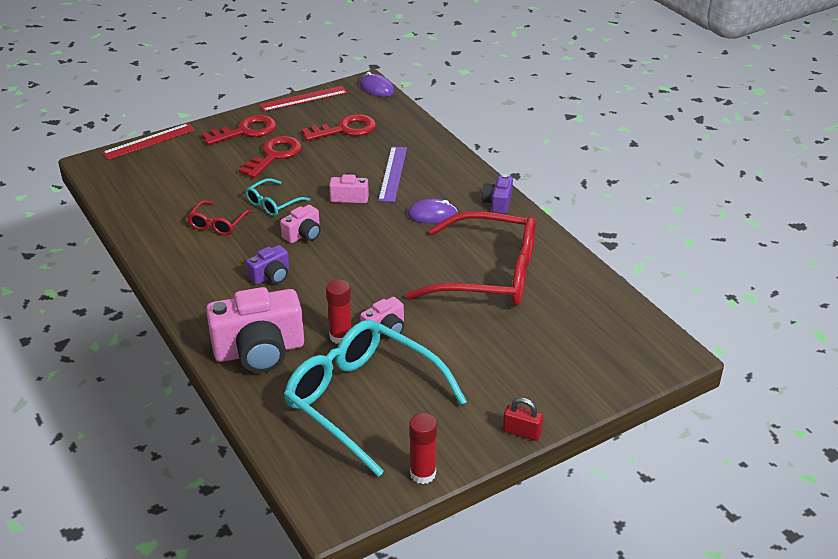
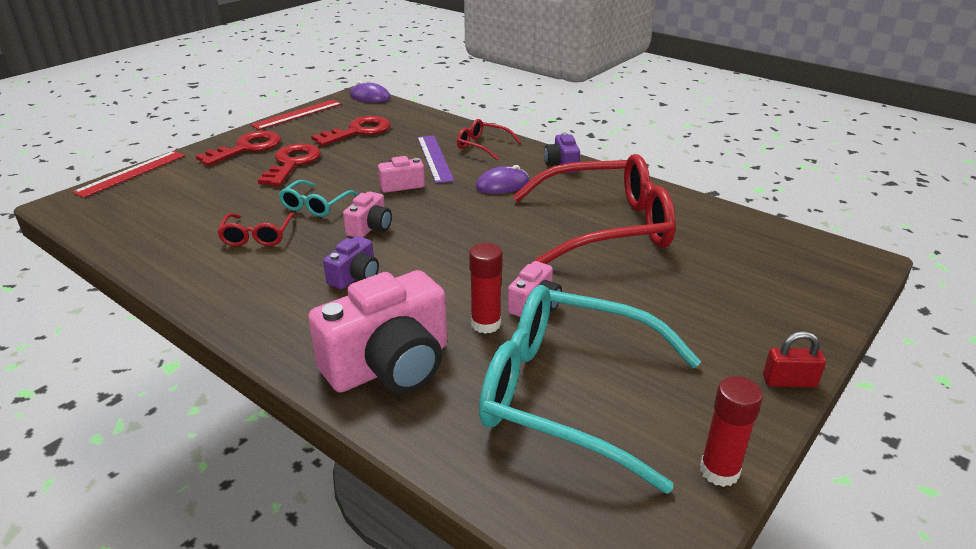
camera: 20 degrees left, 5 degrees down
none -> red glasses [457,119,521,161]

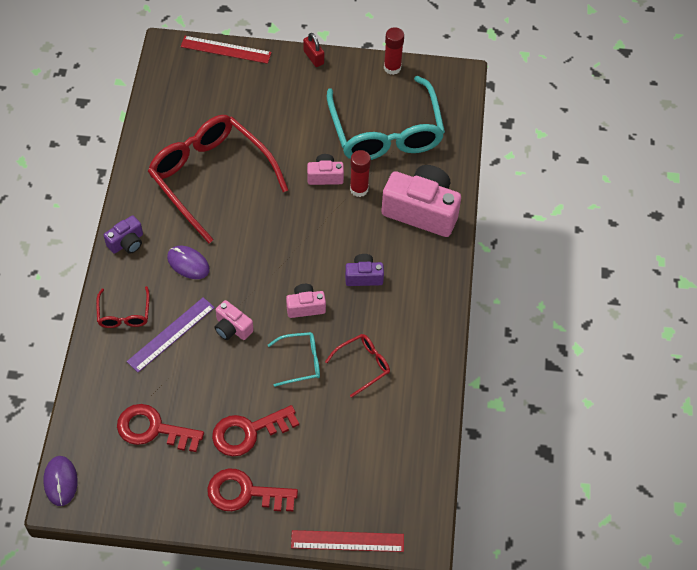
camera: 125 degrees left, 25 degrees up
red ruler [250,100,342,130] -> red ruler moved to [181,36,272,64]

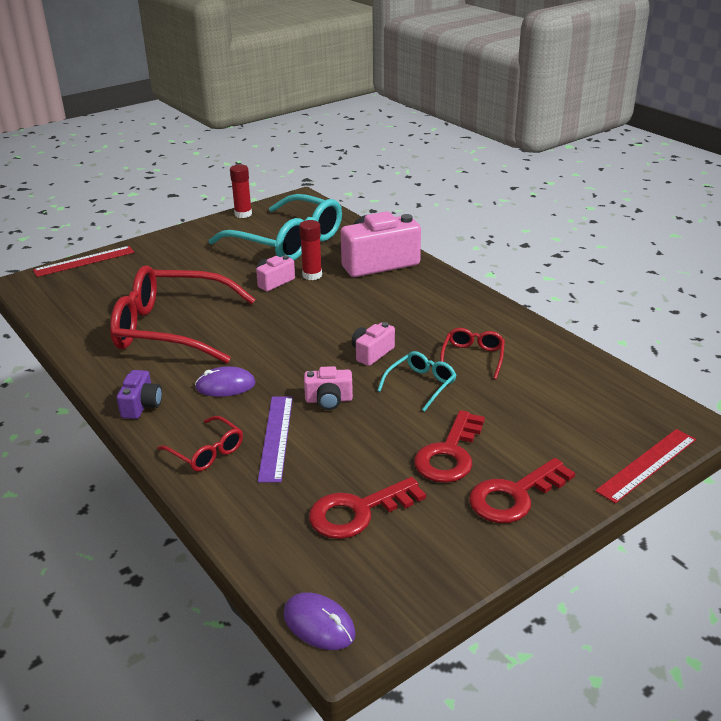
camera: 40 degrees left, 25 degrees down
red padlock [303,33,324,67] -> none
purple camera [345,254,384,286] -> none

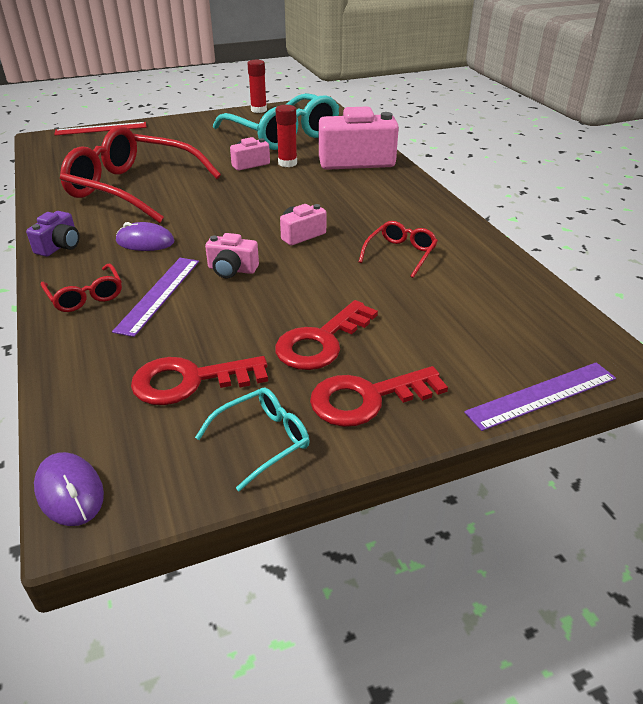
camera: 15 degrees right, 5 degrees up
turquoise glasses [377,351,456,412] -> turquoise glasses moved to [195,387,310,491]
red ruler [595,429,696,504] -> purple ruler [464,362,616,431]

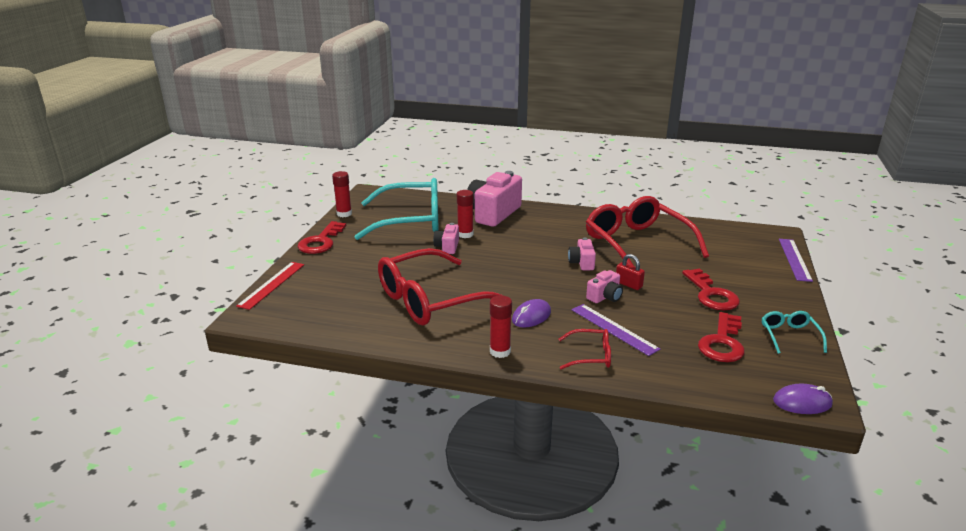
camera: 55 degrees left, 10 degrees down
purple camera [26,211,79,257] -> red glue stick [490,295,512,358]
red key [310,366,448,427] -> red key moved to [298,221,346,254]
red glasses [359,221,438,278] -> red glasses [586,196,709,266], size x2.26
none -> red padlock [616,254,645,290]

